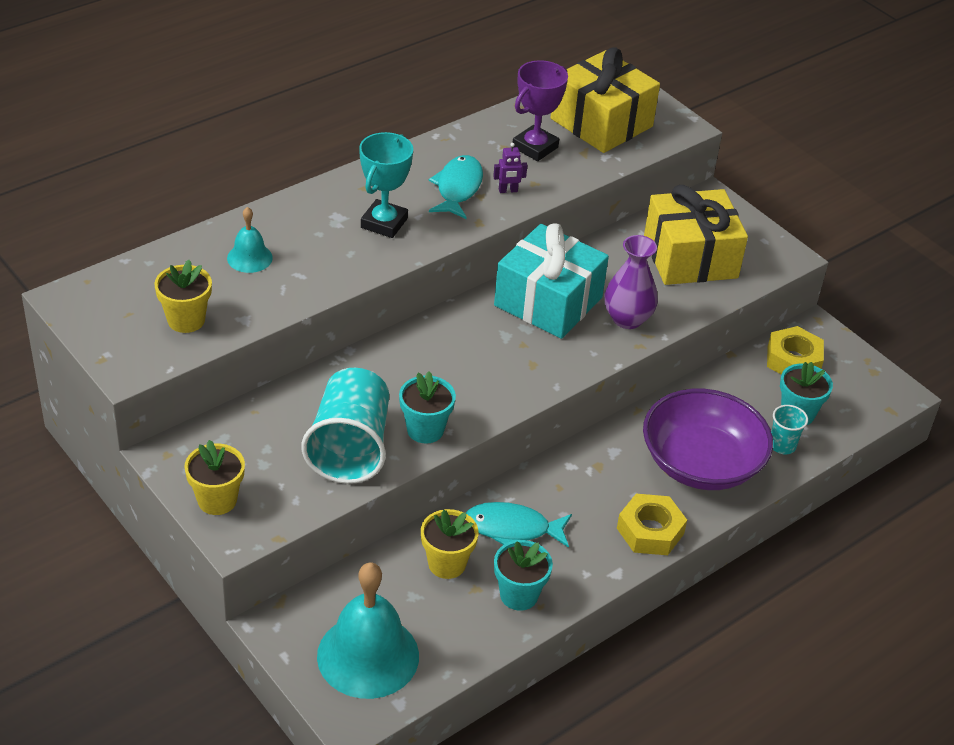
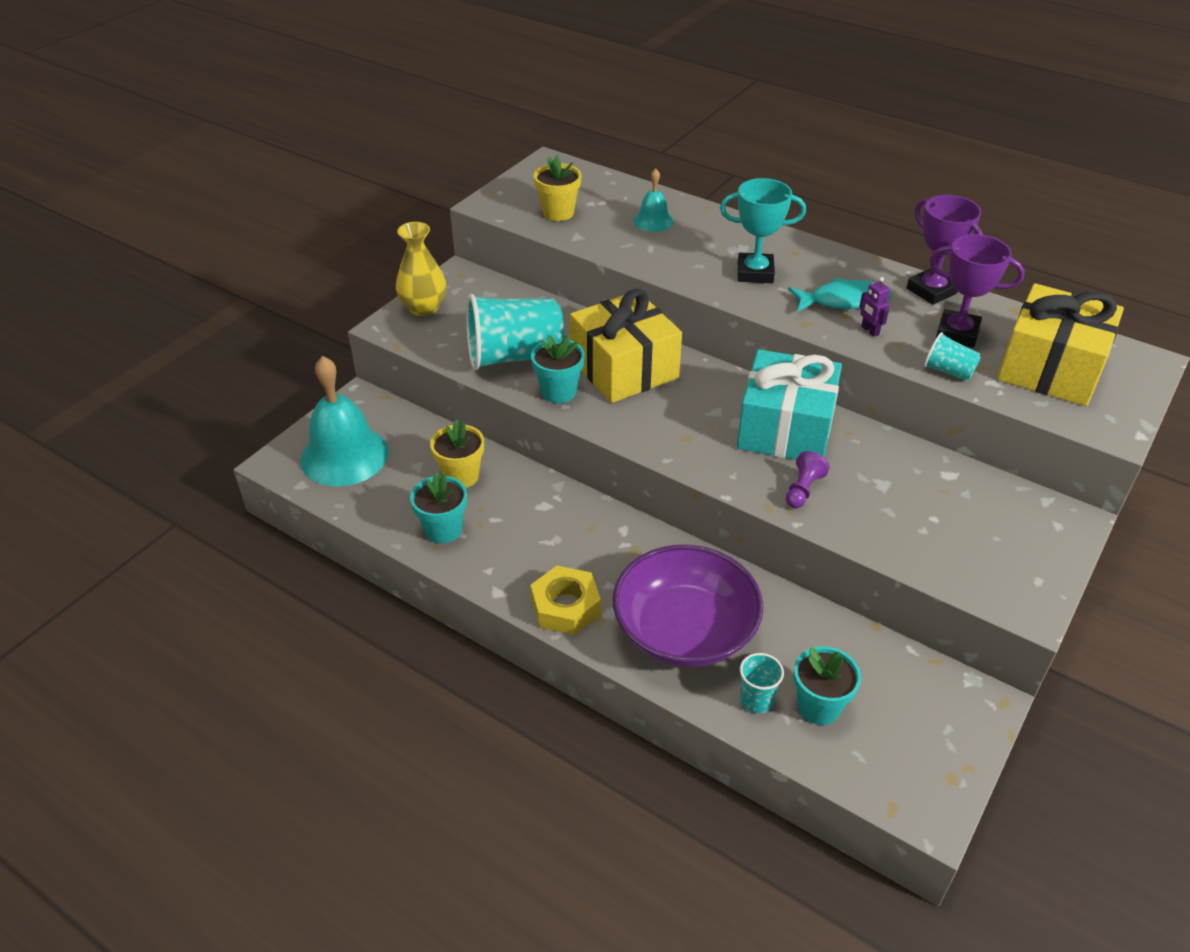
camera: 75 degrees right, 0 degrees up
yellow flower pot [184,440,245,515] -> yellow vase [396,222,446,316]
turquoise fish [466,502,572,548] -> none
purple vase [604,235,658,329] -> purple pawn [786,451,830,509]
yellow gift [644,185,748,285] -> yellow gift moved to [570,289,682,403]
yellow nut [767,326,824,375] -> none
none -> purple trophy [907,195,983,305]
none -> turquoise cup [924,332,981,381]

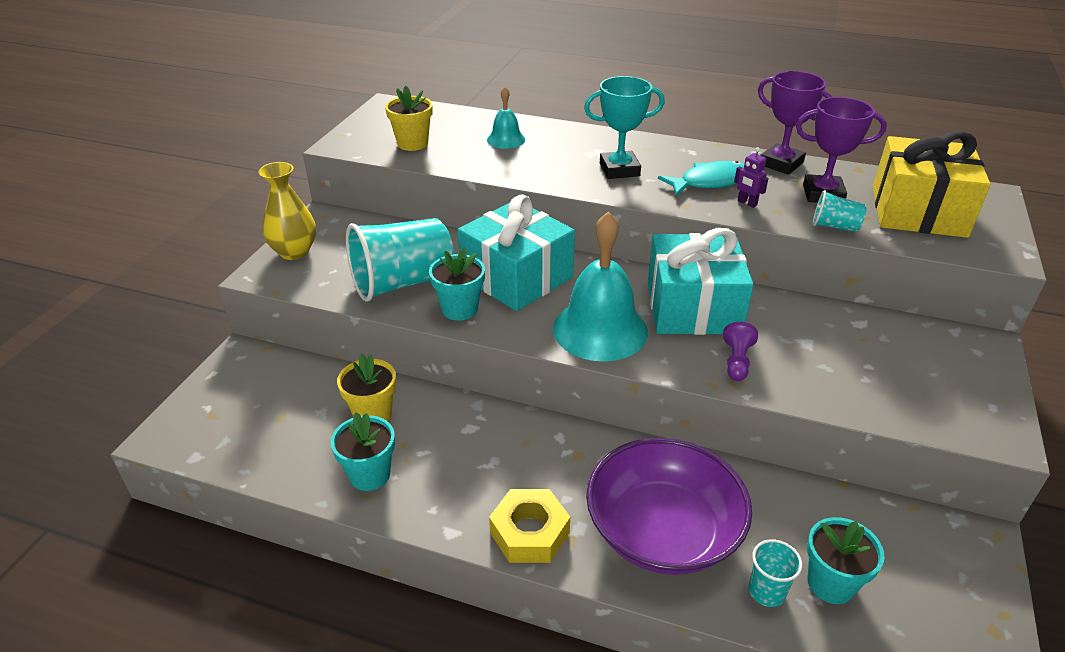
camera: 15 degrees left, 5 degrees down
turquoise bell [300,356,389,486] -> turquoise bell moved to [553,211,648,361]
yellow gift [570,289,682,403] -> turquoise gift [458,195,575,311]

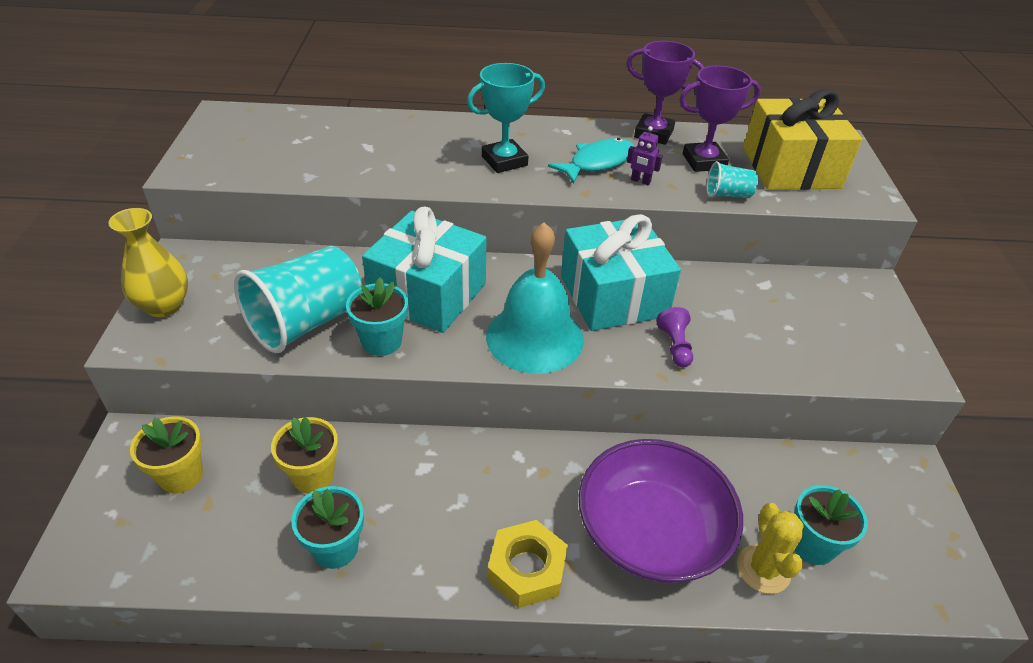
camera: 20 degrees left, 5 degrees up
yellow flower pot [385,86,433,151] -> yellow flower pot moved to [130,416,203,493]
turquoise bell [487,87,525,149] -> none
turquoise cup [749,539,802,607] -> yellow cactus [737,503,804,594]

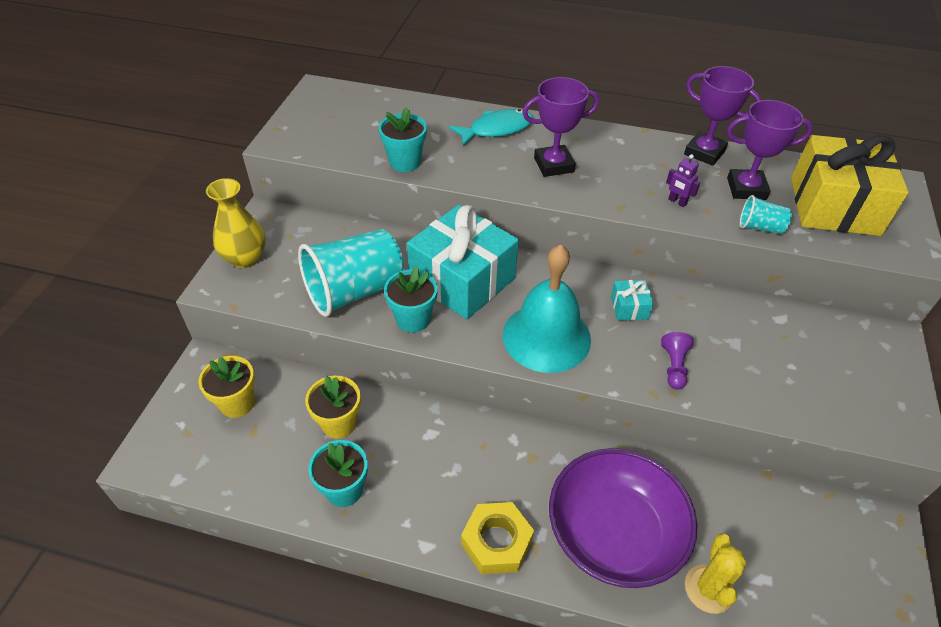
camera: 15 degrees right, 5 degrees up
turquoise trophy [467,63,545,173] -> purple trophy [522,77,599,177]
turquoise fish [548,138,635,184] -> turquoise fish moved to [449,109,533,146]
turquoise gift [561,214,681,331] -> turquoise gift [611,280,654,321], size x0.41
turquoise flower pot [794,485,868,565] -> turquoise flower pot moved to [378,107,427,172]

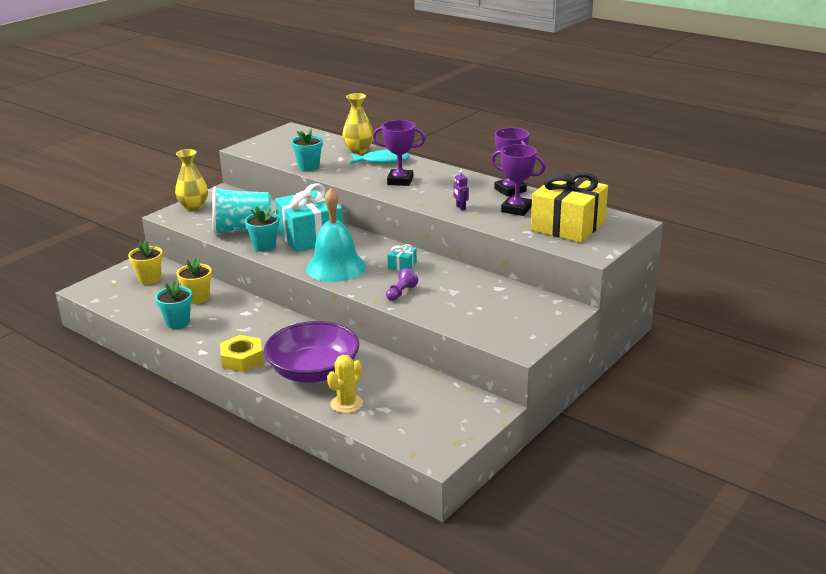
camera: 25 degrees right, 20 degrees down
turquoise cup [740,195,792,234] -> none
none -> yellow vase [342,93,373,154]

